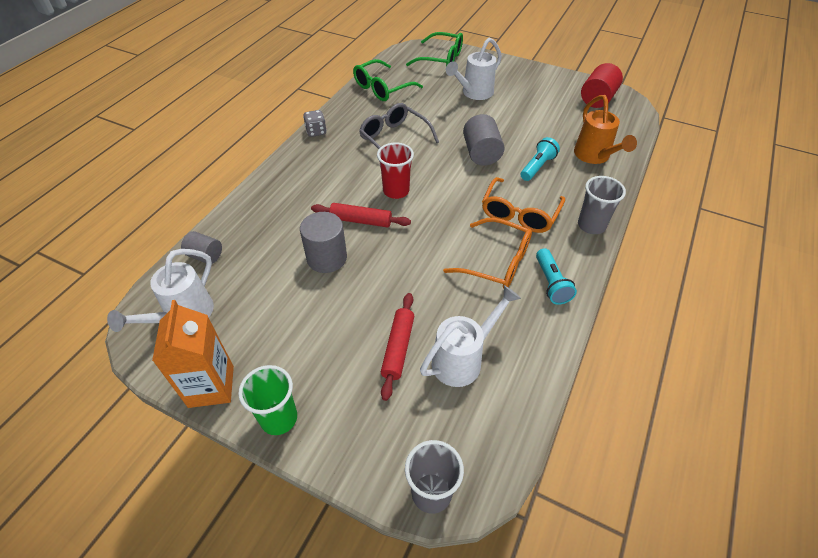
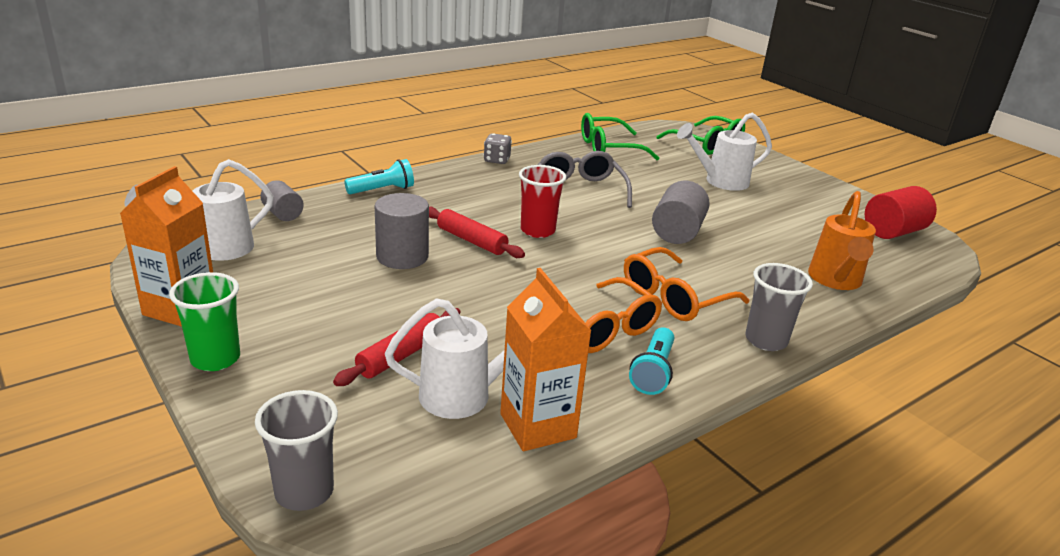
camera: 25 degrees right, 20 degrees down
turquoise flashlight [521,137,560,181] -> turquoise flashlight moved to [344,159,414,195]
none -> orange carton [500,268,592,451]

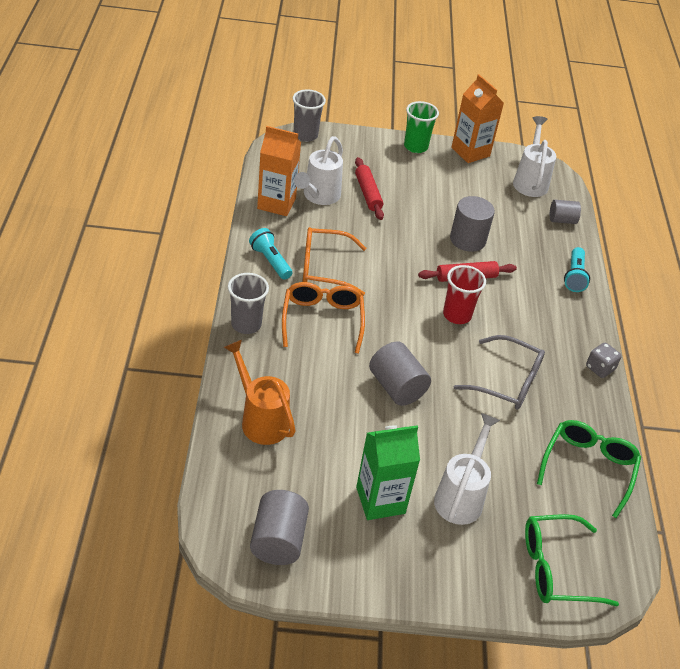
camera: 125 degrees right, 15 degrees up
red cylinder [865,186,937,239] -> grey cylinder [250,490,309,565]
none -> green carton [356,425,420,520]

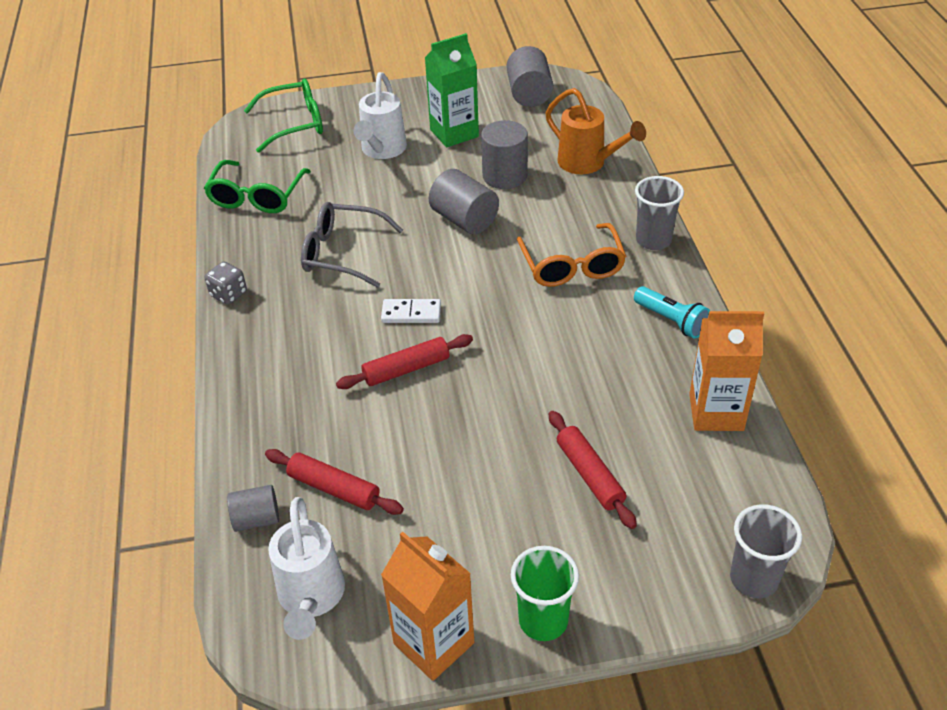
camera: 175 degrees right, 0 degrees up
white watering can [294,136,343,205] -> none
orange glasses [303,227,366,296] -> none
red cup [443,265,486,324] -> white domino [381,299,441,323]
grey cylinder [450,196,495,252] -> grey cylinder moved to [481,120,528,189]
turquoise flashlight [564,247,590,292] -> none
none -> red rolling pin [265,449,404,515]

